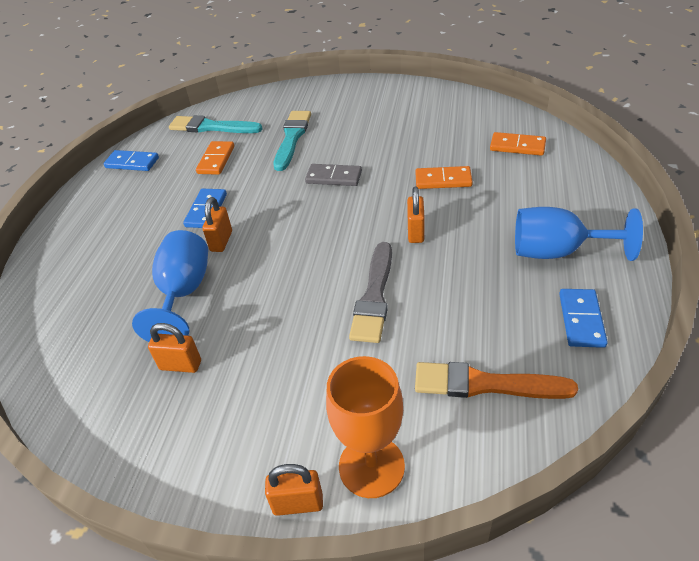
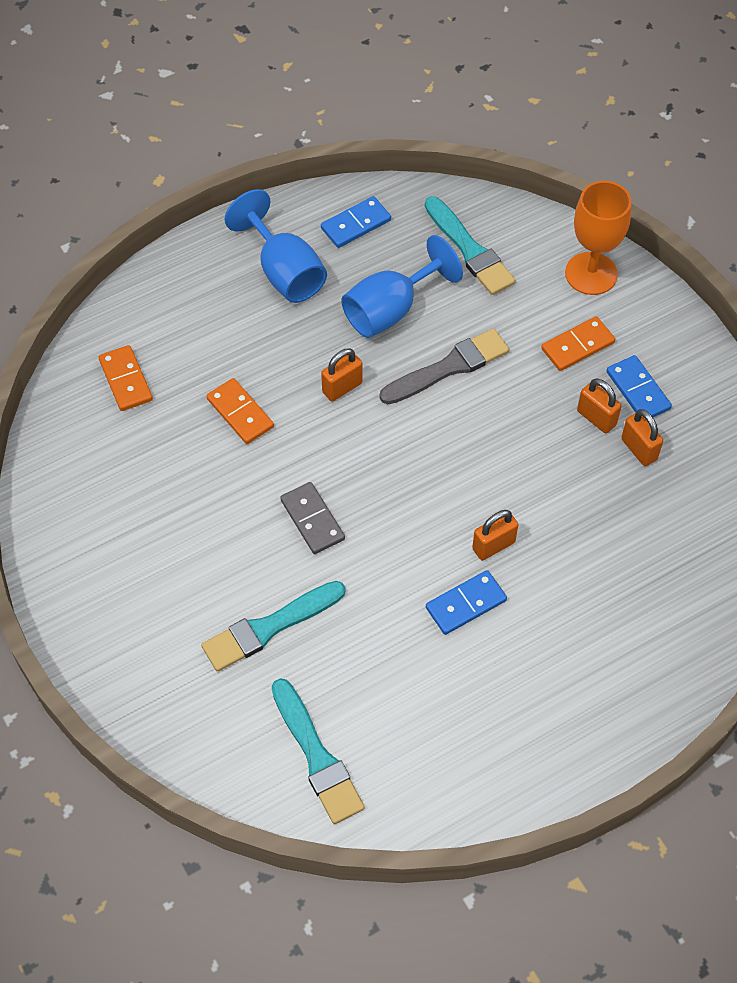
camera: 135 degrees left, 15 degrees up
blue domino [103,150,159,171] -> blue domino moved to [607,355,672,417]
blue goblet [132,230,208,342] -> blue goblet moved to [341,235,463,338]
orange domino [196,141,234,175] -> orange domino moved to [541,316,615,371]
orange padlock [265,464,323,516] -> orange padlock moved to [577,379,621,433]
orange brush [415,362,578,399] -> turquoise brush [425,196,516,295]

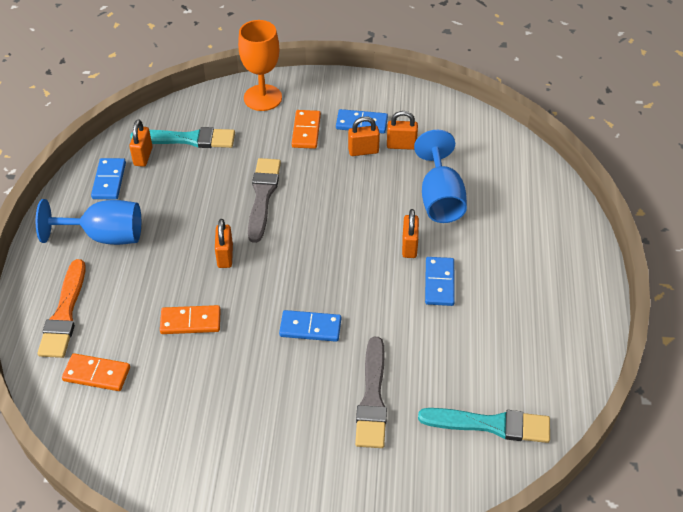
camera: 55 degrees left, 10 degrees down
turquoise brush [201,581,346,672] -> grey brush [355,337,387,448]
grey domino [280,482,345,554] -> blue domino [279,310,341,342]
blue goblet [341,235,463,338] -> blue goblet moved to [414,130,467,223]
none -> orange brush [38,259,86,358]
none -> orange padlock [129,119,153,167]

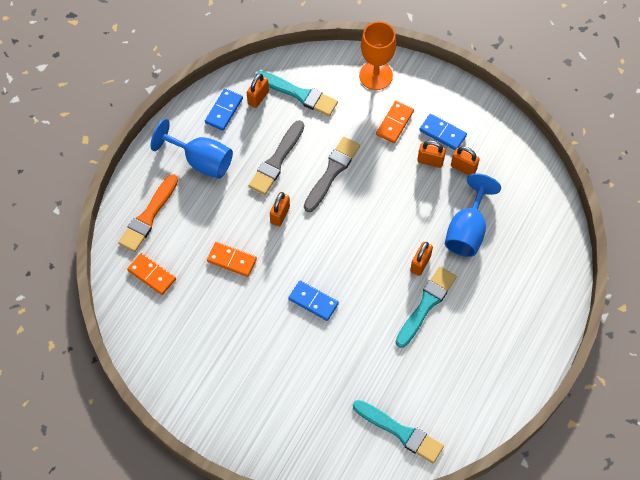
camera: 25 degrees right, 15 degrees up
grey brush [355,337,387,448] -> grey brush moved to [249,120,304,195]
blue domino [425,257,455,306] -> turquoise brush [396,267,457,348]

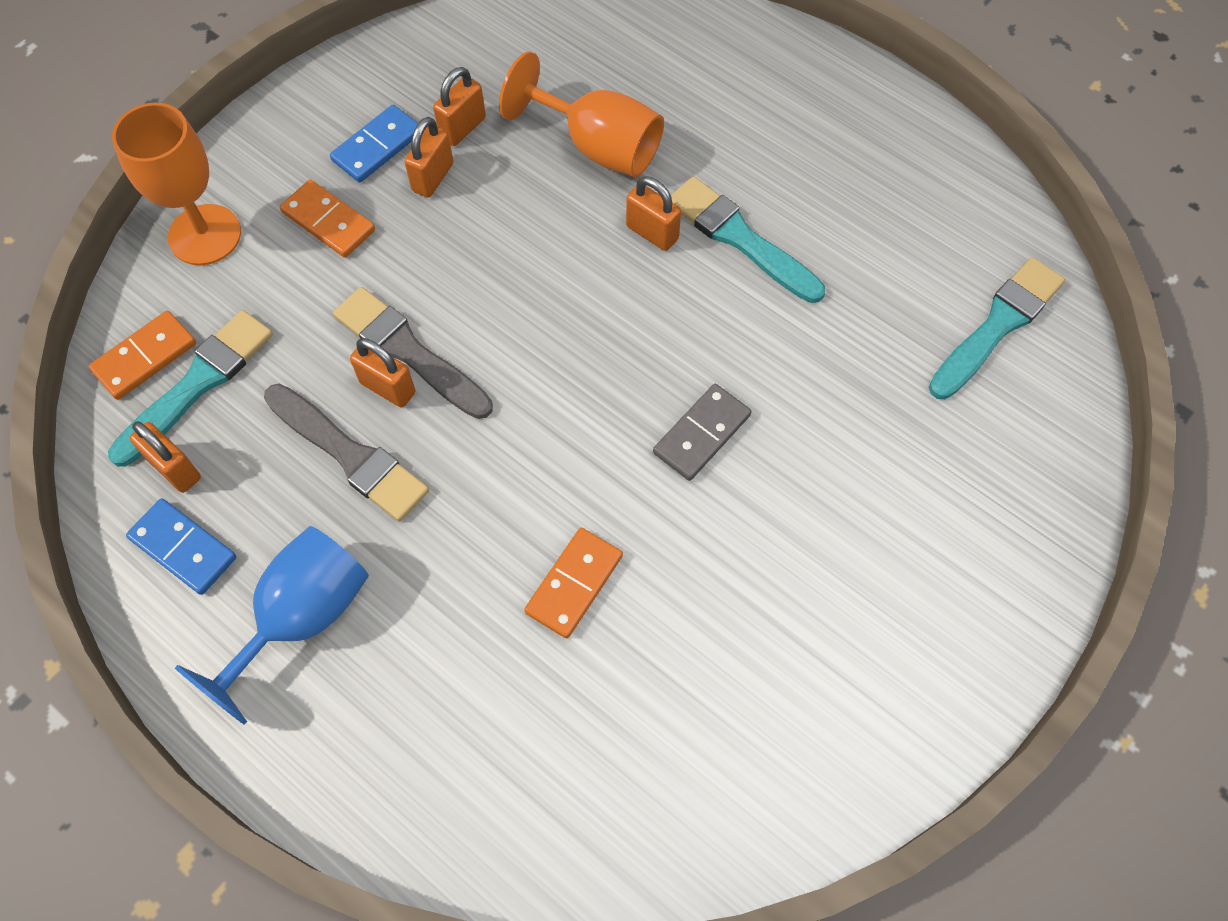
camera: 80 degrees left, 0 degrees up
orange brush [118,174,178,252] -> none
orange domino [127,253,176,295] -> orange domino moved to [88,311,196,400]
orange padlock [270,192,290,227] -> orange padlock moved to [350,338,415,408]
blue domino [288,280,339,321] -> grey domino [653,384,751,481]
blue goblet [445,173,501,257] -> orange goblet [499,51,664,177]

